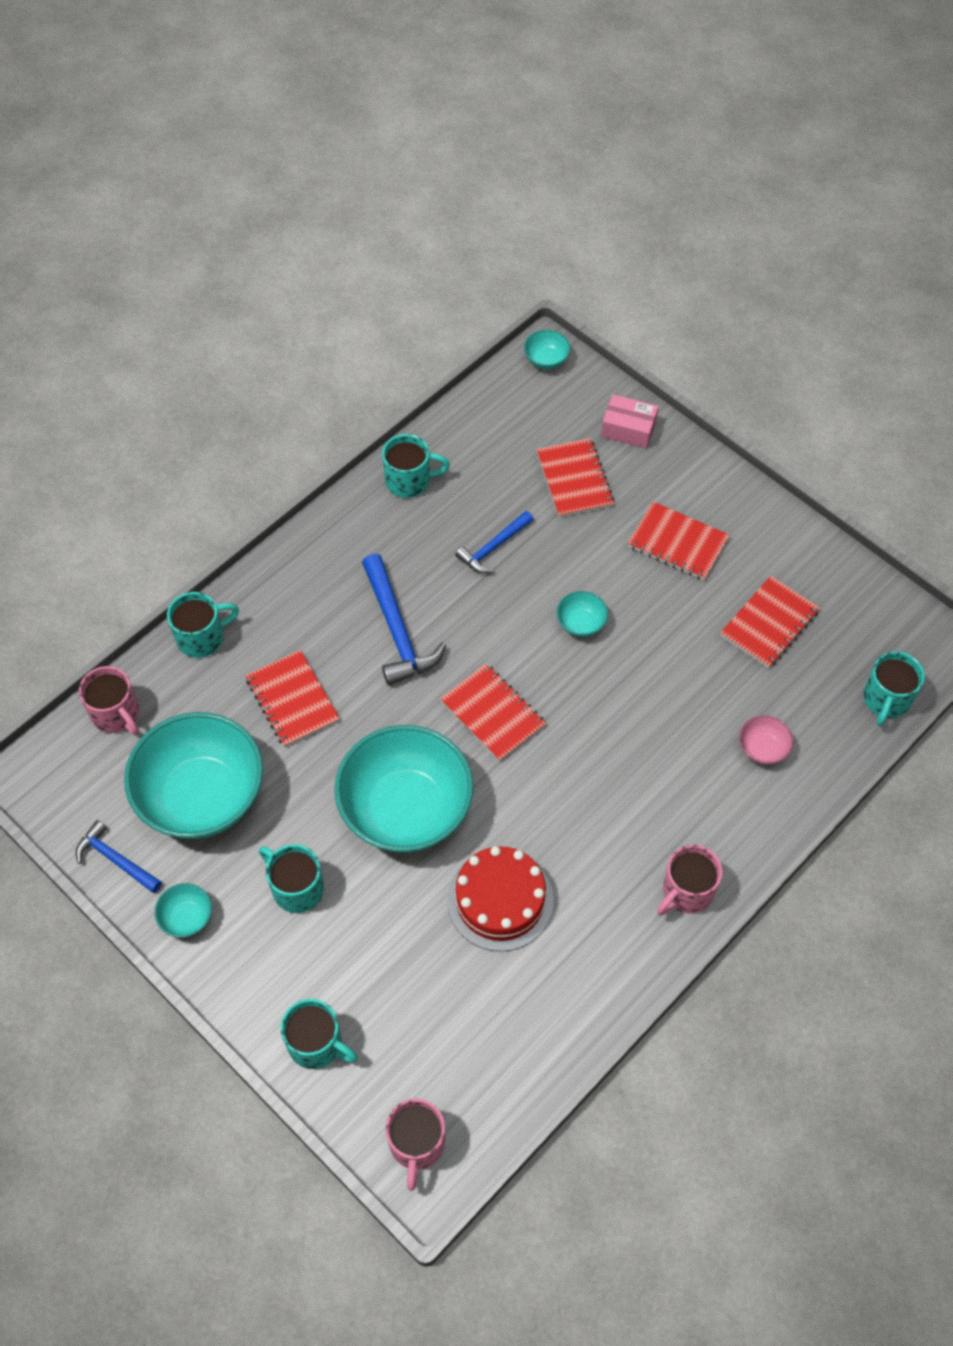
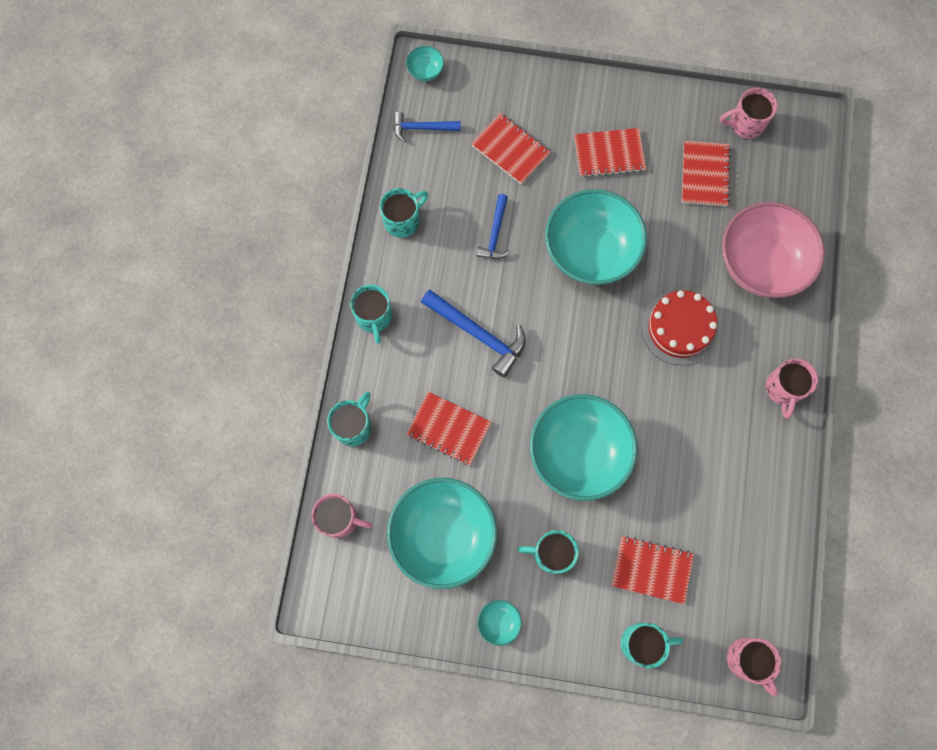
camera: 35 degrees left, 15 degrees up
blue hammer [76,820,162,893] -> blue hammer moved to [394,112,460,143]
red notebook [440,664,546,762] -> red notebook moved to [612,536,694,604]
red cake [447,846,554,952] -> red cake moved to [641,290,718,365]
turquoise bowl [556,591,608,637] -> turquoise bowl [545,189,647,285], size x2.47
pink box [601,394,659,448] -> none
pink bowl [739,715,793,765] -> pink bowl [722,202,825,298], size x2.47
turquoise mug [863,651,925,726] -> turquoise mug moved to [350,285,392,344]
none -> pink mug [720,88,778,139]

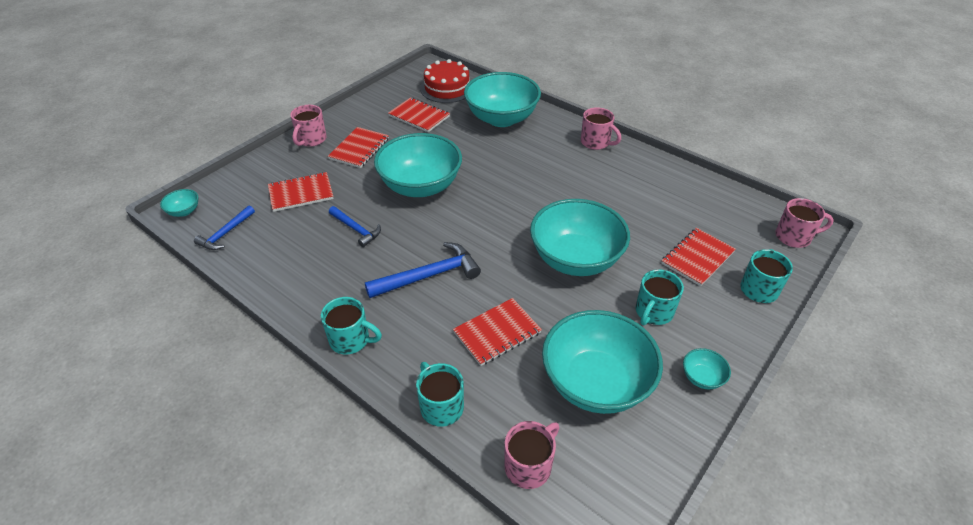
camera: 60 degrees left, 30 degrees down
turquoise mug [380,188,428,238] -> none
red cake [641,290,718,365] -> red cake moved to [420,59,470,103]
pink mug [720,88,778,139] -> pink mug moved to [290,105,327,147]
pink bowl [722,202,825,298] -> turquoise bowl [464,72,541,127]

